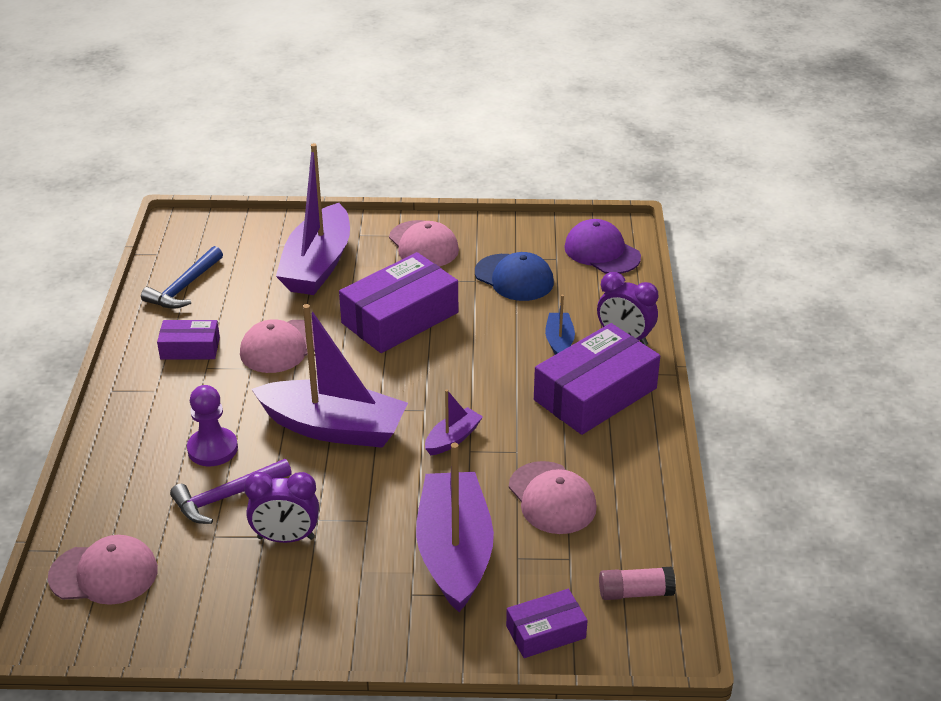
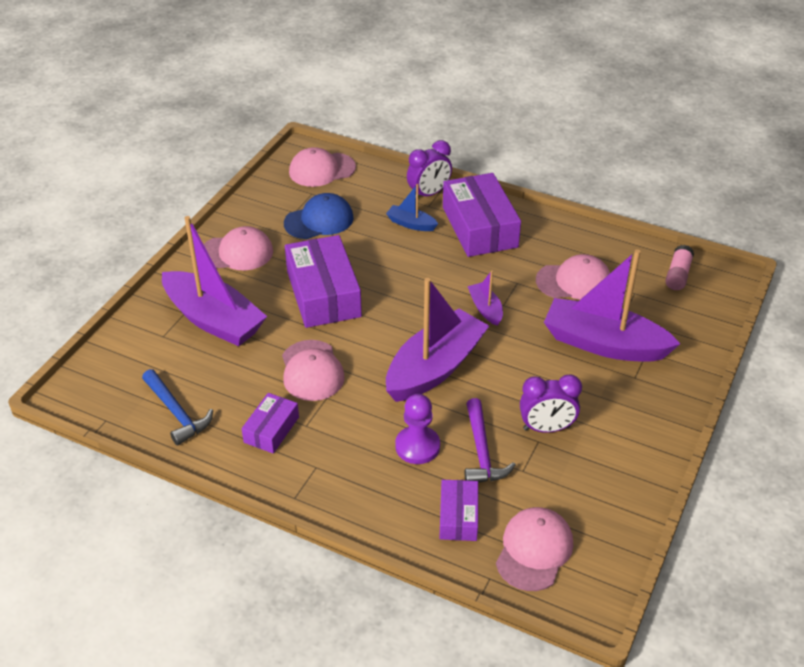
camera: 65 degrees left, 5 degrees up
purple clock [244,472,319,543] -> purple clock turned 60 degrees clockwise [520,374,582,433]
purple box [506,589,588,658] -> purple box moved to [439,480,478,541]
purple cap [564,219,641,274] -> pink cap [289,147,356,187]

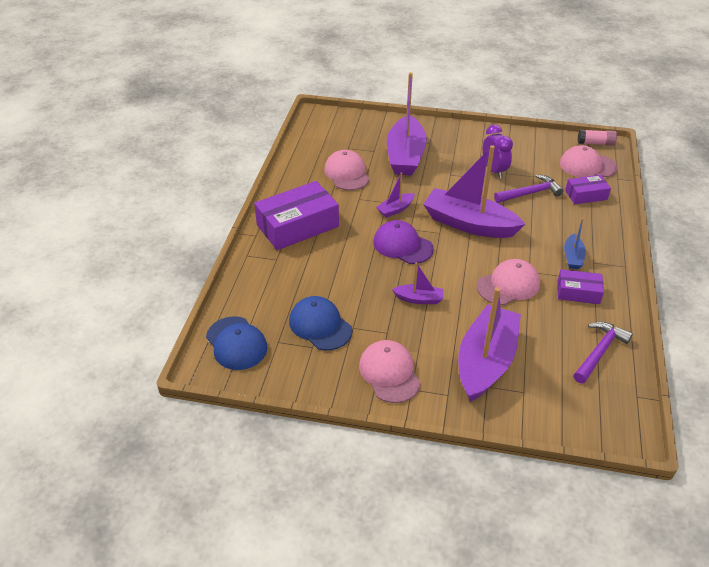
camera: 105 degrees left, 0 degrees up
blue hammer [142,369,213,446] -> purple hammer [573,322,633,383]
purple box [285,235,362,328] -> purple boat [392,262,444,304]
pink cap [289,147,356,187] -> blue cap [206,316,267,370]
blue boat [386,184,438,231] -> blue boat moved to [564,218,586,269]
purple pawn [395,394,440,464] -> none
purple clock [407,140,452,197] -> none
pink glue stick [665,245,694,290] -> pink glue stick moved to [578,129,617,146]
none -> purple cap [373,220,434,264]

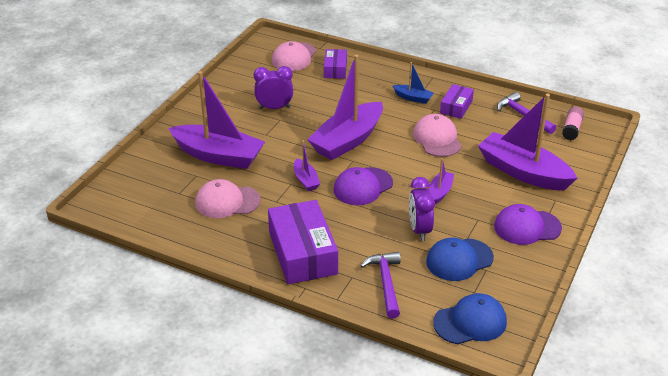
camera: 75 degrees left, 5 degrees down
pink cap [359,340,421,403] -> purple cap [494,204,562,245]
purple hammer [494,174,564,203] -> purple hammer moved to [360,252,401,318]
pink glue stick [578,129,617,146] -> pink glue stick moved to [562,107,584,140]
none -> purple clock [409,177,435,241]

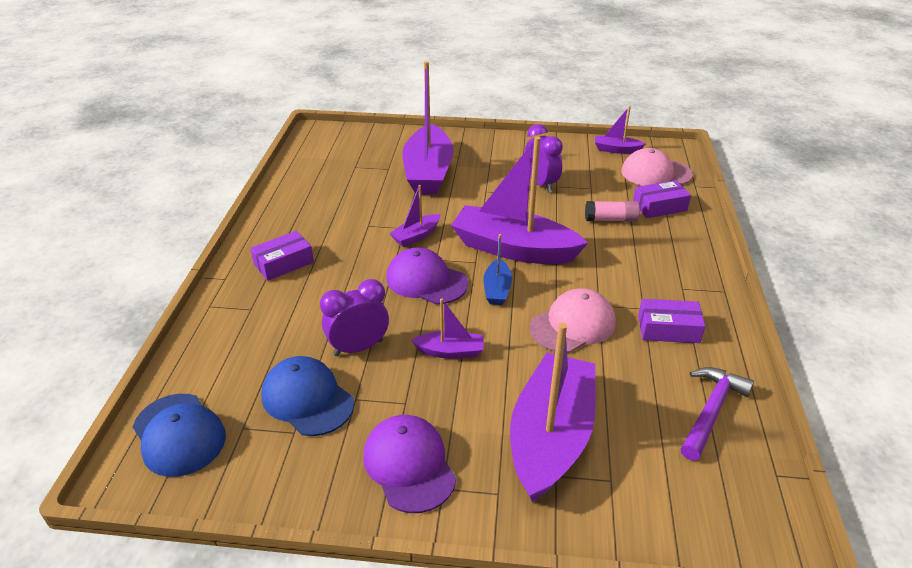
camera: 70 degrees right, 0 degrees up
pink cap [195,179,261,218] -> none
purple box [268,200,338,284] -> purple box [250,231,314,281], size x0.53
purple hammer [360,252,401,318] -> none
blue boat [393,62,434,104] -> blue boat moved to [483,234,512,305]
pink glue stick [562,107,584,140] -> pink glue stick moved to [585,201,640,222]
none -> purple boat [595,106,646,154]

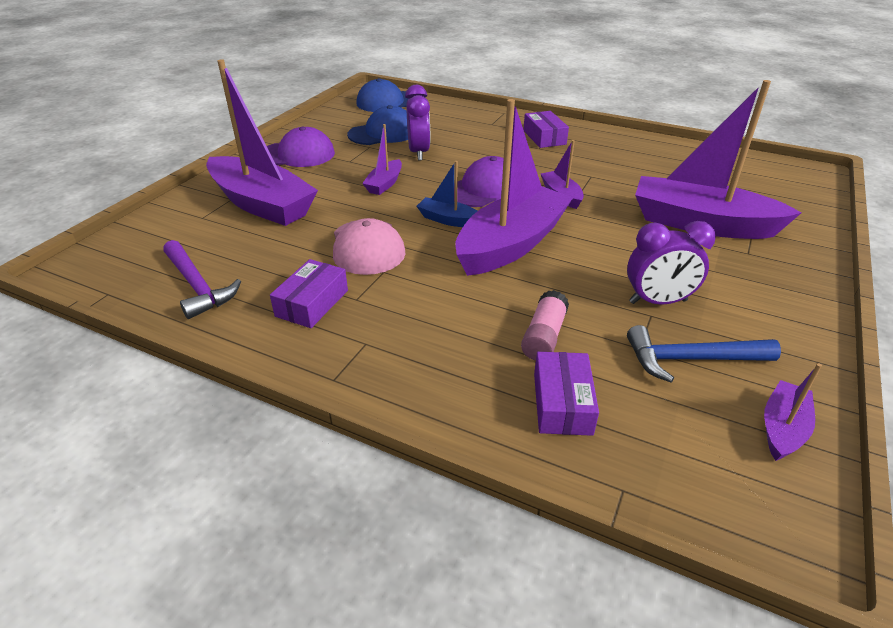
camera: 110 degrees right, 0 degrees up
pink cap [622,148,693,186] -> none
none -> blue hammer [627,325,781,383]

